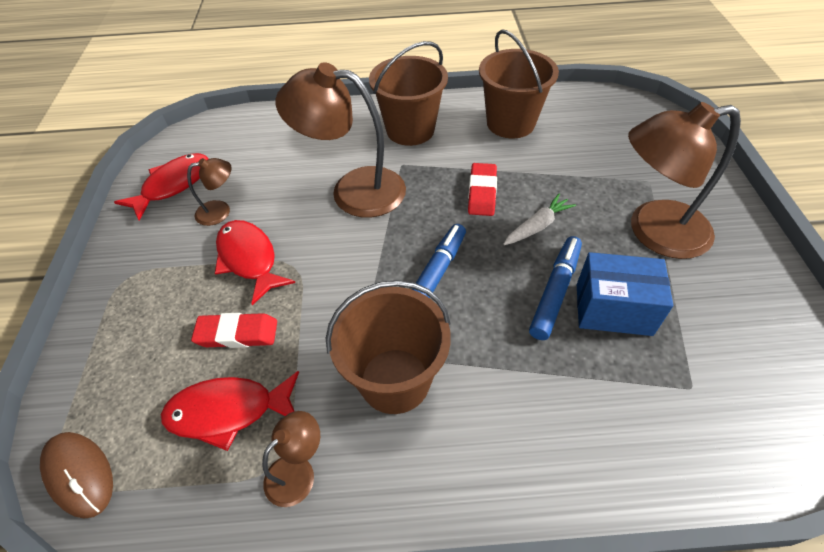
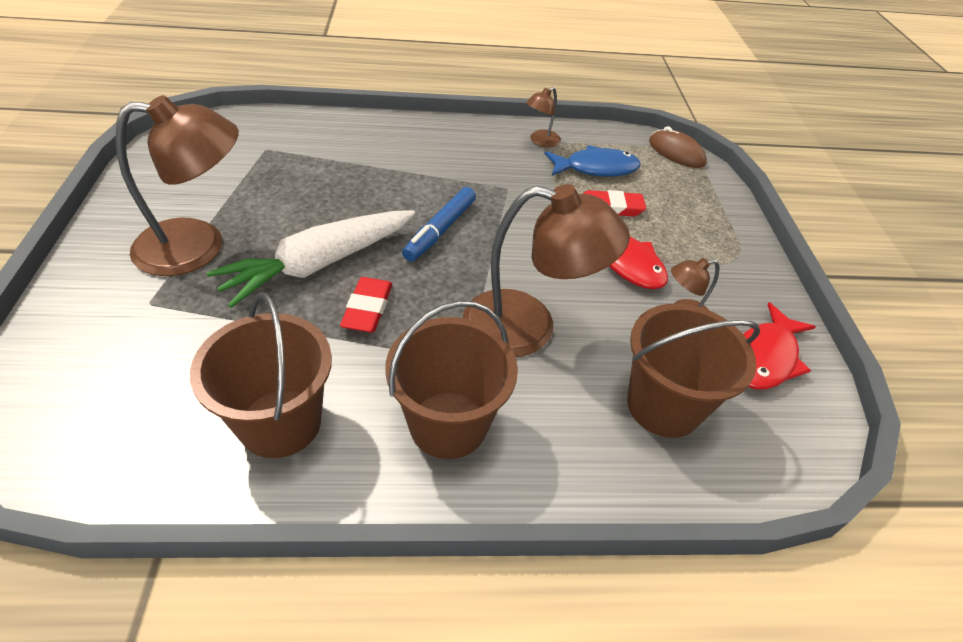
camera: 175 degrees right, 5 degrees down
red fish [161,371,299,451] -> blue fish [545,145,640,177]
brown bucket [326,280,451,414] -> brown bucket moved to [627,303,760,438]
white carrot [504,194,576,245] -> white carrot [207,210,415,308], size x2.08
blue marker [529,236,582,340] -> none
blue box [577,252,673,336] -> none

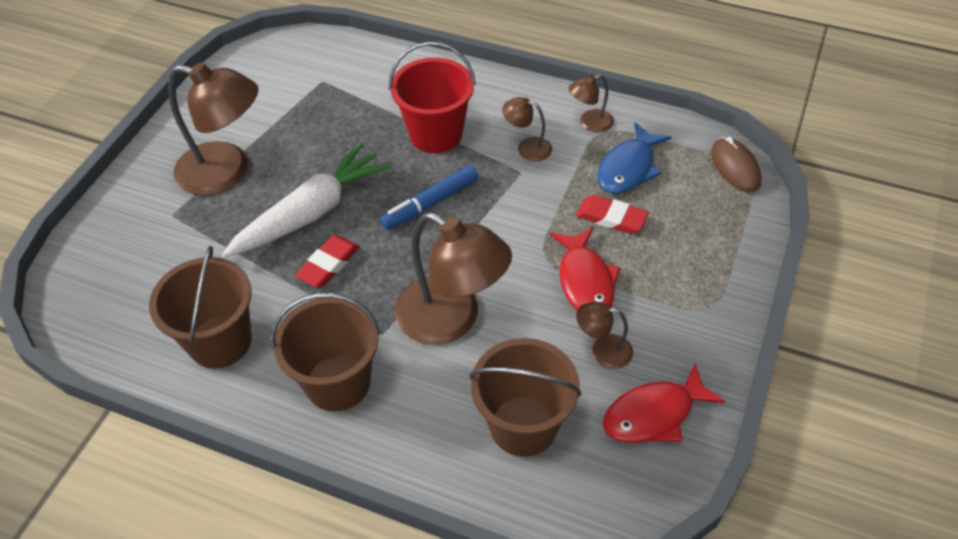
camera: 30 degrees right, 5 degrees up
white carrot [207,210,415,308] -> white carrot turned 150 degrees clockwise [222,143,391,258]
blue fish [545,145,640,177] -> blue fish turned 105 degrees clockwise [597,122,671,194]
none -> red bucket [389,41,476,153]
none -> brown lamp [502,97,552,161]

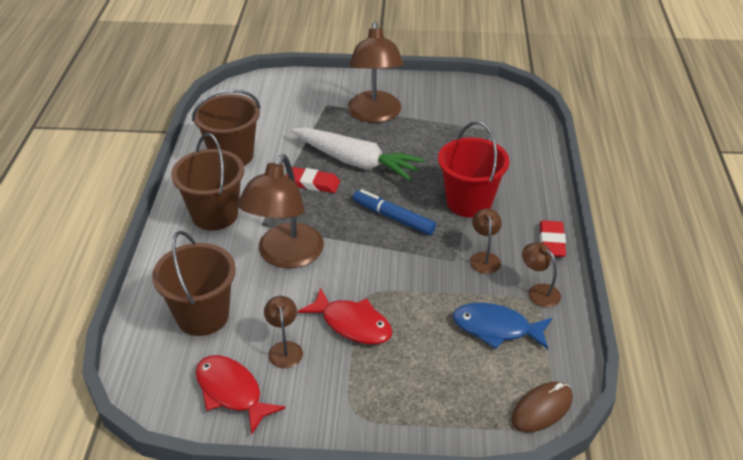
camera: 70 degrees right, 10 degrees down
red fish [550,227,621,310] -> red fish turned 120 degrees counterclockwise [298,287,393,344]
red eraser [576,195,649,234] -> red eraser moved to [540,220,566,257]

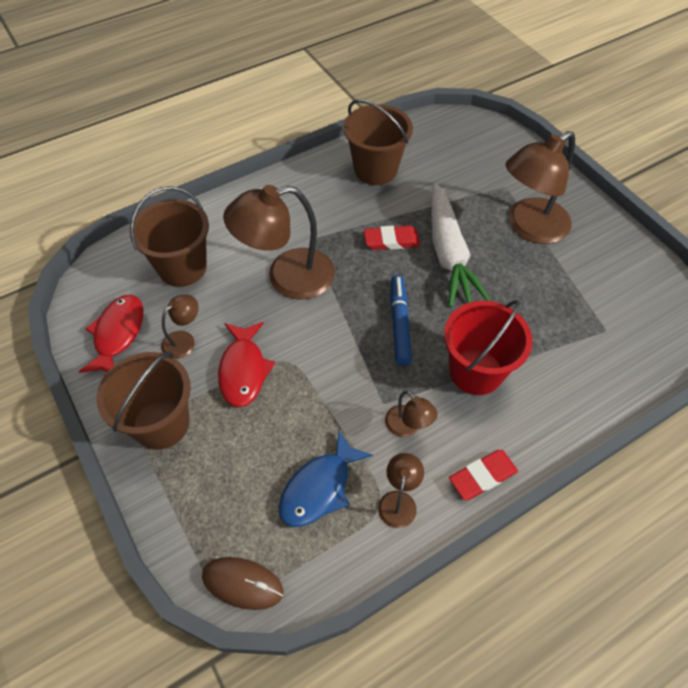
camera: 55 degrees right, 15 degrees up
brown bucket [171,133,244,231] -> brown bucket moved to [97,351,191,450]
red eraser [286,167,340,193] -> red eraser turned 75 degrees counterclockwise [364,226,420,250]
blue fish [453,303,552,349] -> blue fish turned 120 degrees counterclockwise [278,430,373,527]
brown lamp [470,208,502,274] -> brown lamp turned 90 degrees clockwise [385,390,438,437]

